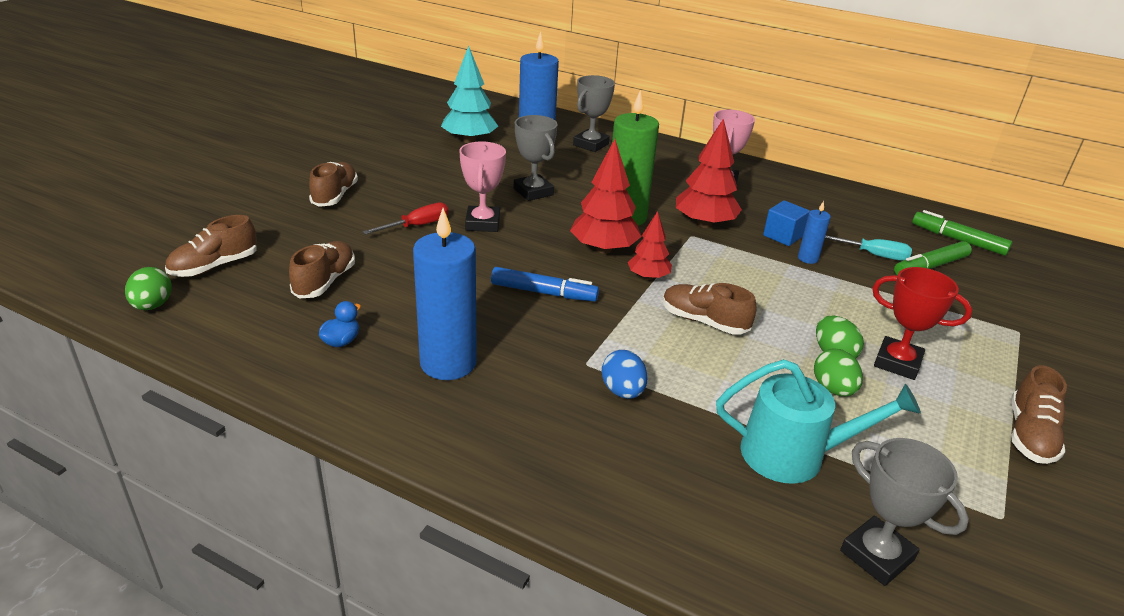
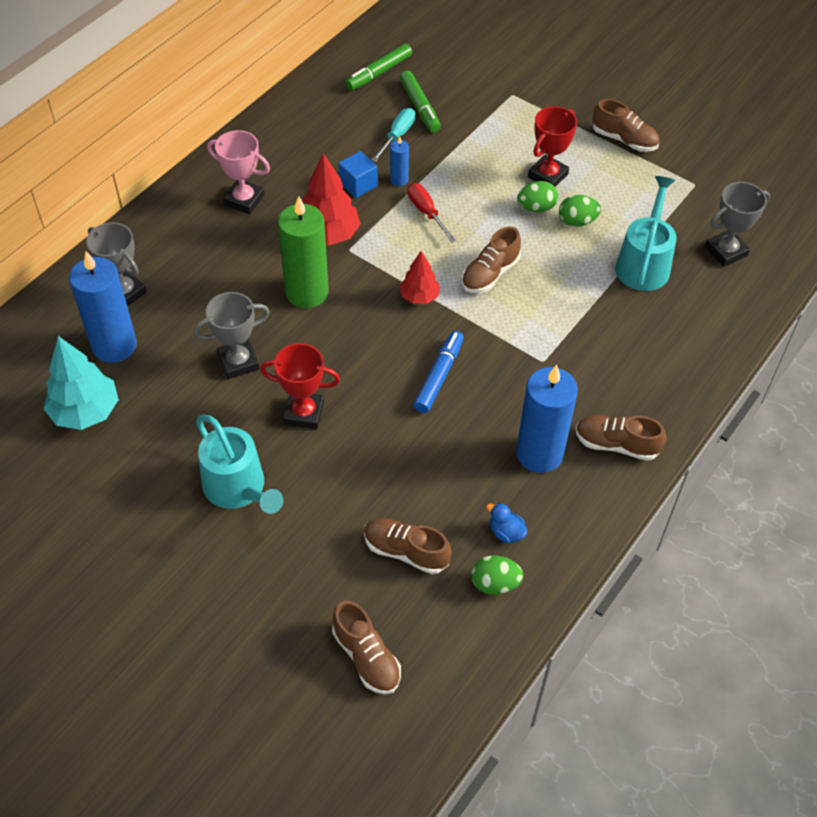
camera: 80 degrees left, 20 degrees up
green egg [125,267,172,310] -> green egg moved to [471,555,524,595]
brown shoe [309,162,358,207] -> brown shoe moved to [575,416,666,461]
red screwdriver [362,202,448,235] -> red screwdriver moved to [407,183,456,243]
pink trophy [459,141,506,232] -> red trophy [260,343,340,429]
red tree [570,139,642,254] -> none
blue egg [602,350,647,399] -> none
none -> turquoise watering can [196,415,283,514]

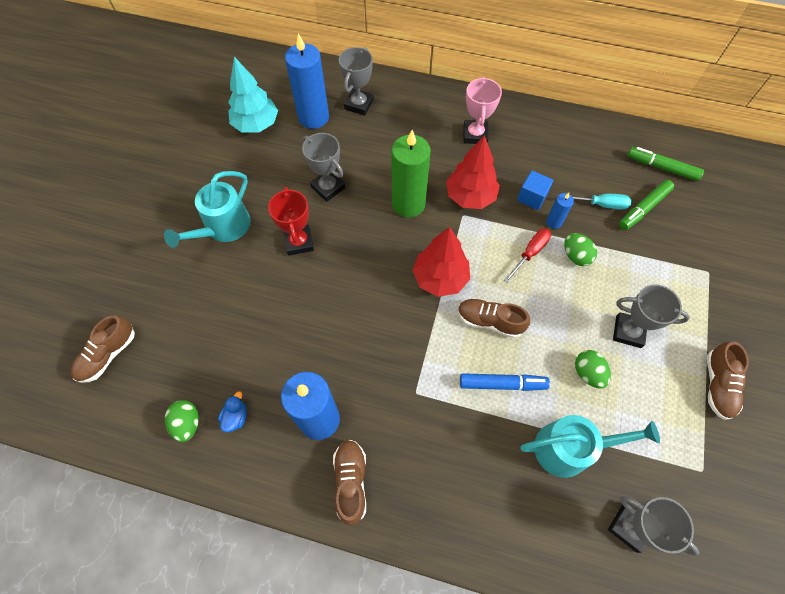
camera: 70 degrees right, 10 degrees up
brown shoe [364,518,452,574] -> none
red tree [400,251,440,304] -> red tree [412,227,470,297], size x1.66
blue marker [413,331,464,413] -> blue marker moved to [460,373,550,391]
green egg [517,181,558,212] -> green egg moved to [564,233,597,266]
red trophy [528,106,577,187] -> grey trophy [613,285,690,348]

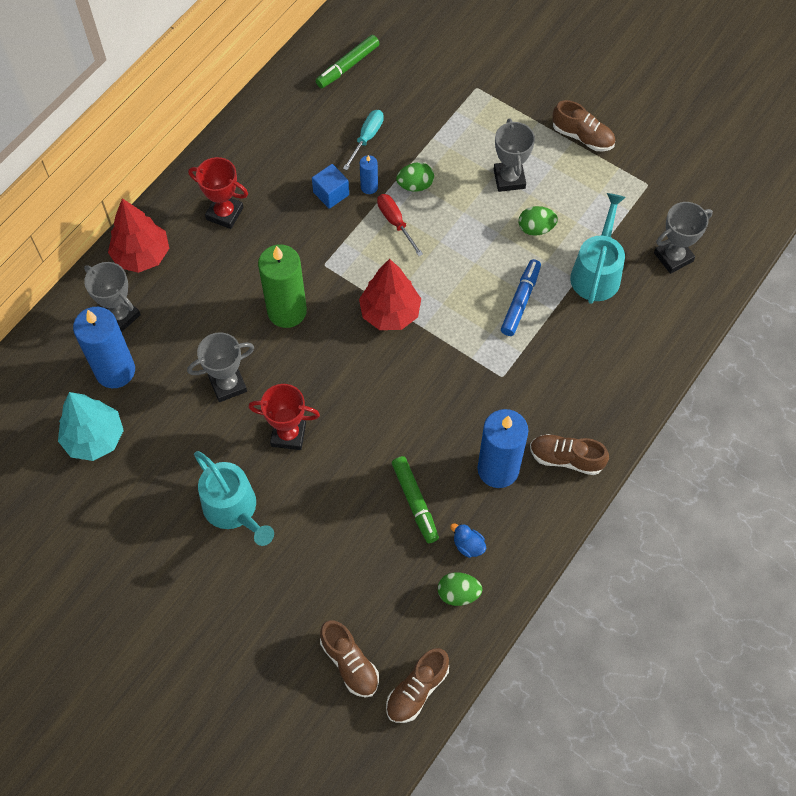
camera: 70 degrees left, 0 degrees up
red tree [446,135,500,209] -> red tree moved to [108,198,169,273]
brown shoe [458,299,530,338] -> brown shoe moved to [386,648,449,723]
pink trophy [464,77,502,144] -> red trophy [188,157,248,229]
grey trophy [613,285,690,348] -> grey trophy turned 45 degrees counterclockwise [494,118,535,192]
green marker [619,180,674,230] -> green marker moved to [392,456,439,543]

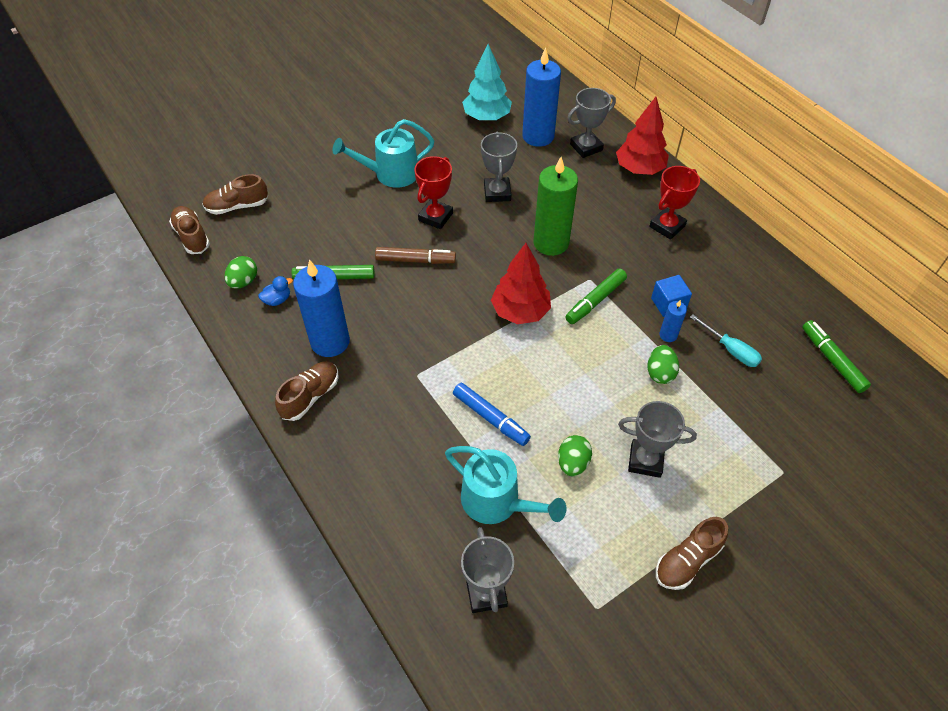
camera: 110 degrees right, 10 degrees down
red screwdriver [377,194,423,256] -> none
none -> brown marker [375,247,456,264]
none -> green marker [565,268,627,324]

